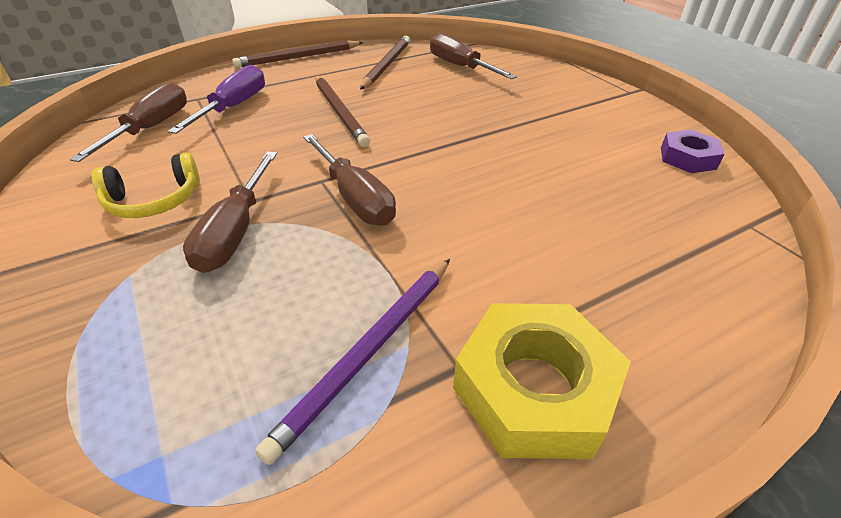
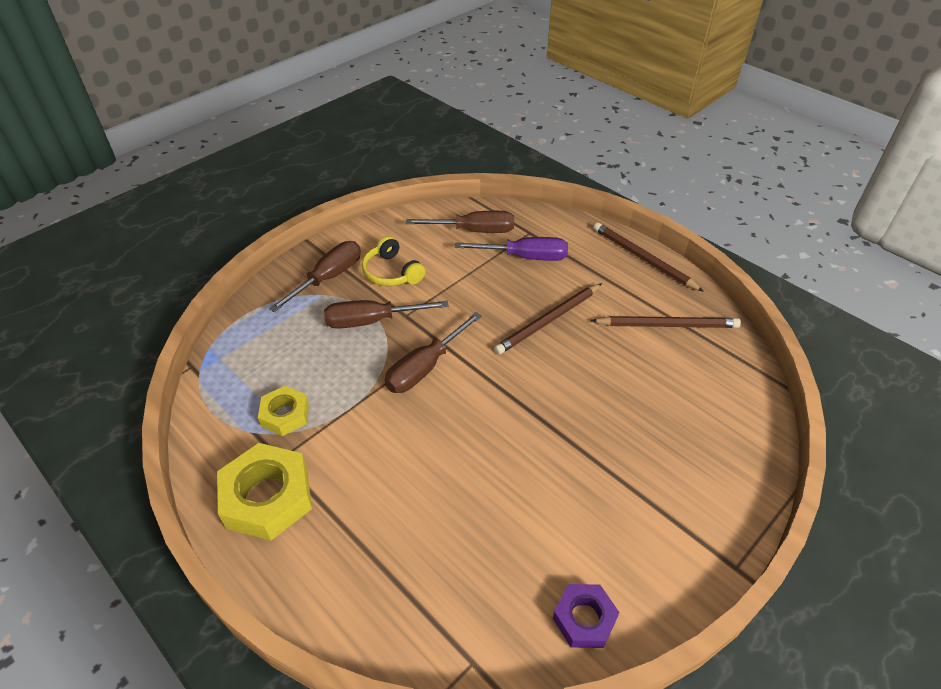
camera: 75 degrees right, 5 degrees up
purple pencil [255,259,450,465] -> yellow nut [258,386,309,436]
brown screwdriver [430,33,517,79] -> brown screwdriver moved to [269,241,361,312]

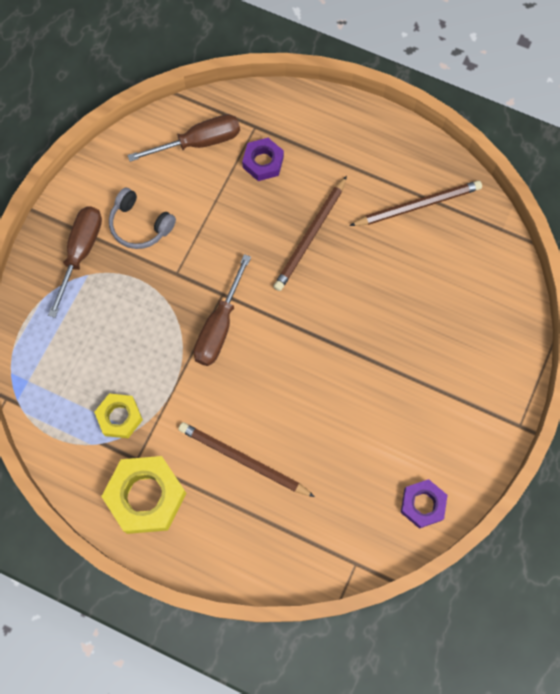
camera: 20 degrees left, 25 degrees up
brown screwdriver [324,300,449,329] -> none
yellow headphones [362,236,425,286] -> grey headphones [109,188,176,249]
purple screwdriver [455,237,568,261] -> purple nut [242,138,284,181]
brown pencil [593,222,704,292] -> brown pencil moved to [178,422,315,497]

